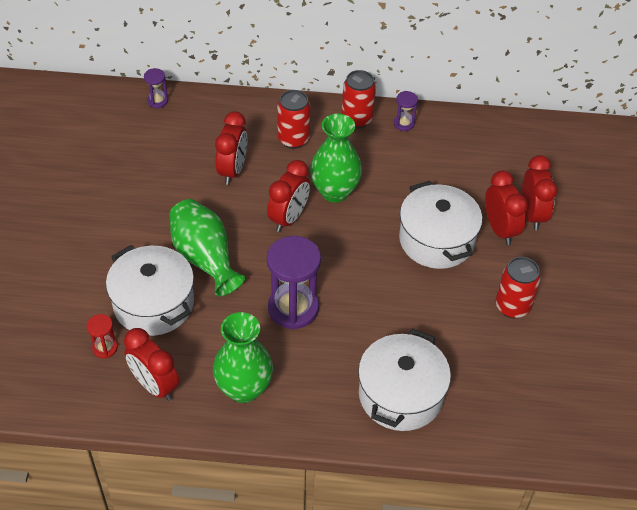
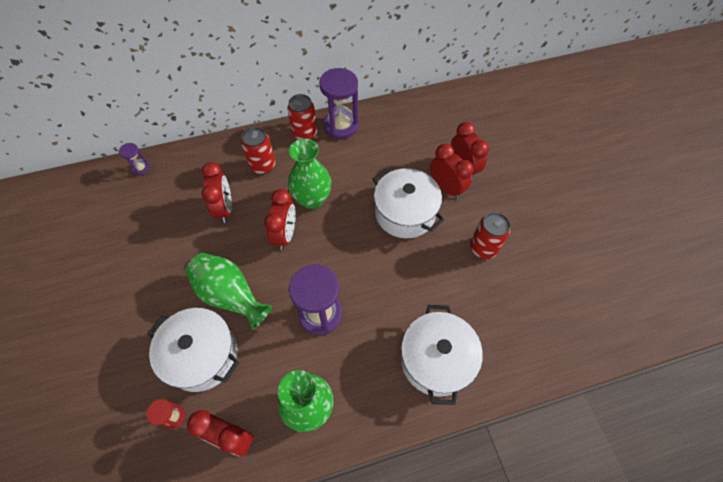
camera: 20 degrees left, 10 degrees up
purple hourglass [394,91,418,131] -> purple hourglass [319,68,358,139], size x2.10

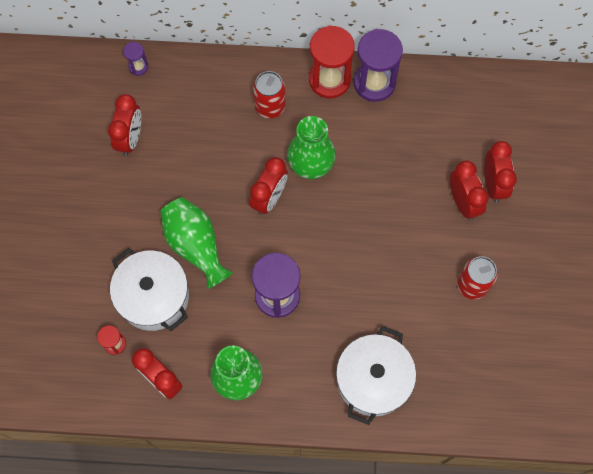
camera: 20 degrees right, 10 degrees up
red clock [202,162,232,223] -> red clock moved to [108,94,141,156]
red can [287,94,317,140] -> red hourglass [309,25,355,98]
white pot [372,168,444,238] -> none

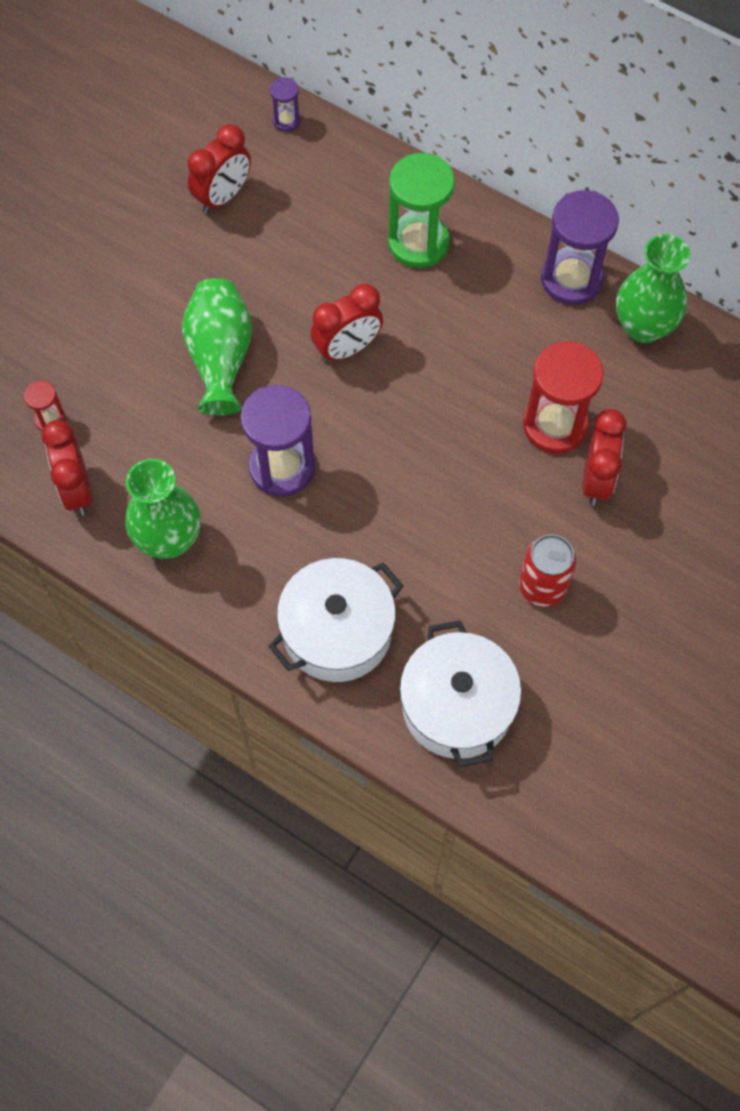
camera: 30 degrees right, 5 degrees down
white pot [110,248,189,331] -> white pot moved to [400,620,522,767]
red can [253,71,285,118] -> green hourglass [388,153,455,268]
green vase [287,116,336,179] -> green vase moved to [616,234,691,343]
red hourglass [309,25,355,98] -> red hourglass moved to [523,341,604,454]
red clock [484,141,517,202] -> none

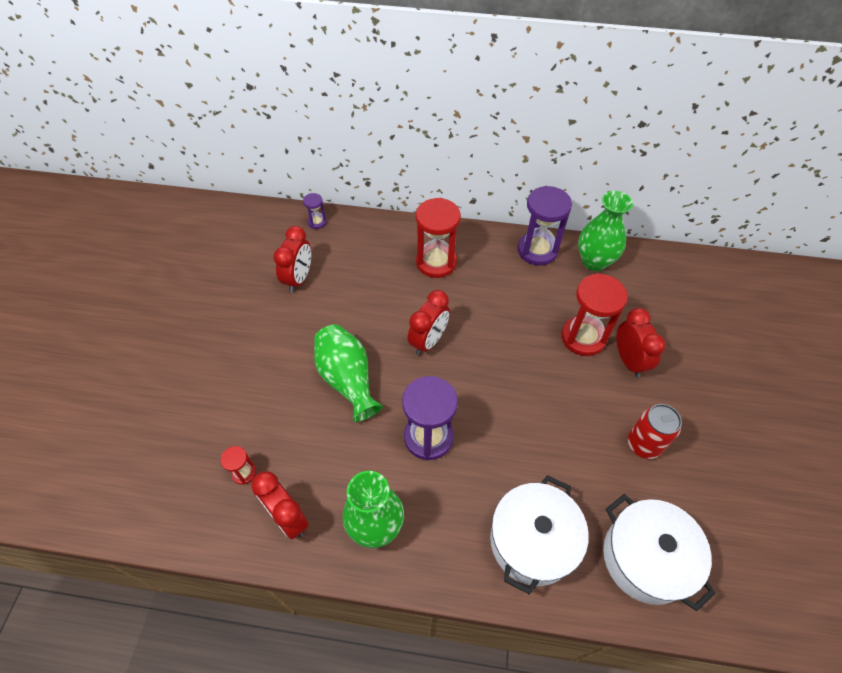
camera: 25 degrees left, 10 degrees down
green hourglass [388,153,455,268] -> red hourglass [416,198,461,278]

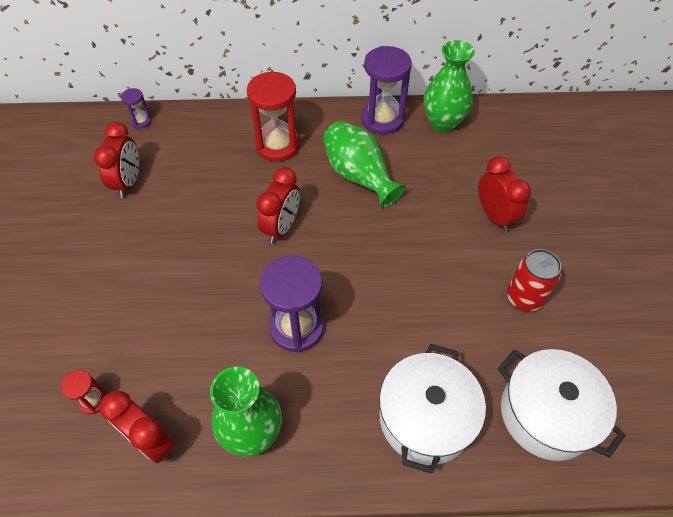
camera: 10 degrees left, 0 degrees up
green vase [314,324,383,422] -> green vase moved to [323,121,406,208]
red hourglass [562,273,628,356] -> none

